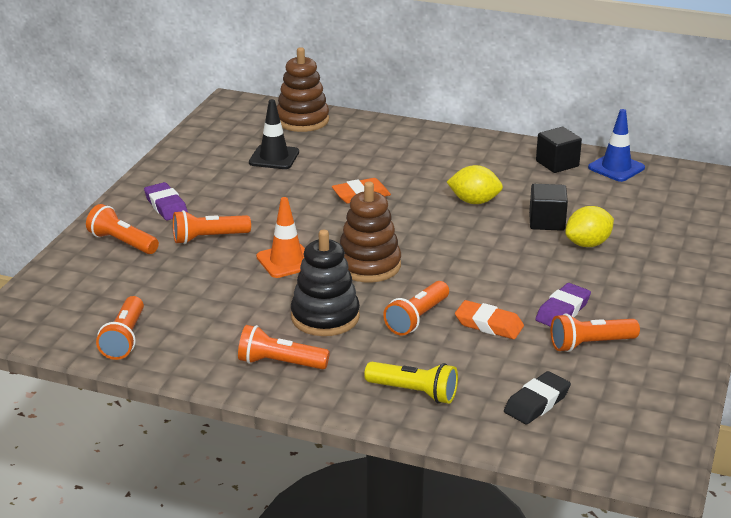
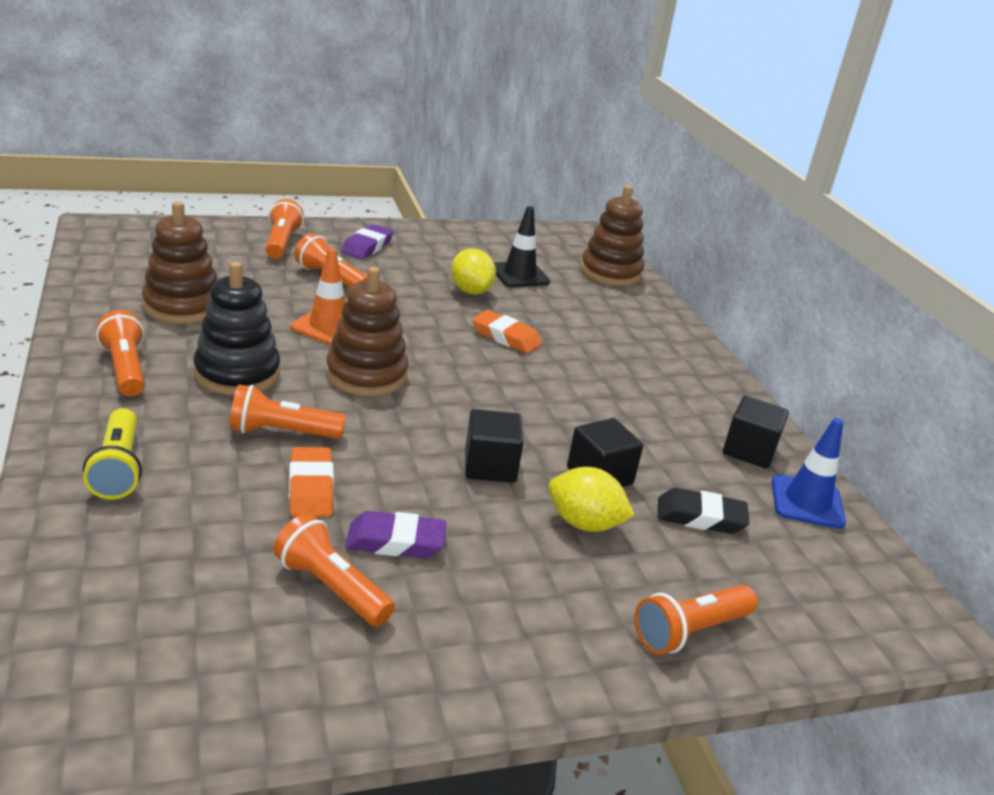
camera: 50 degrees right, 0 degrees up
orange flashlight [96,296,144,360] -> orange flashlight moved to [635,585,758,654]
yellow lemon [447,165,503,204] -> yellow lemon moved to [451,248,496,295]
black eraser [504,371,571,424] -> black eraser moved to [658,488,750,534]
none -> brown stacking toy [142,201,217,323]
none -> black cube [465,409,524,483]

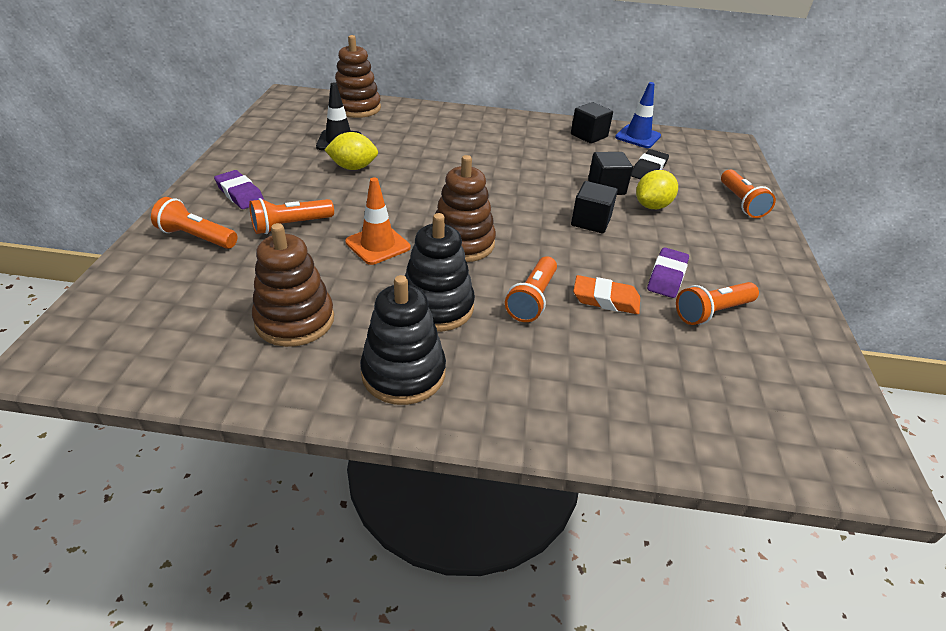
camera: 65 degrees left, 10 degrees up
yellow flashlight [83,408,142,499] -> none
orange flashlight [96,310,145,396] -> black stacking toy [360,275,446,405]
orange eraser [472,310,542,354] -> none

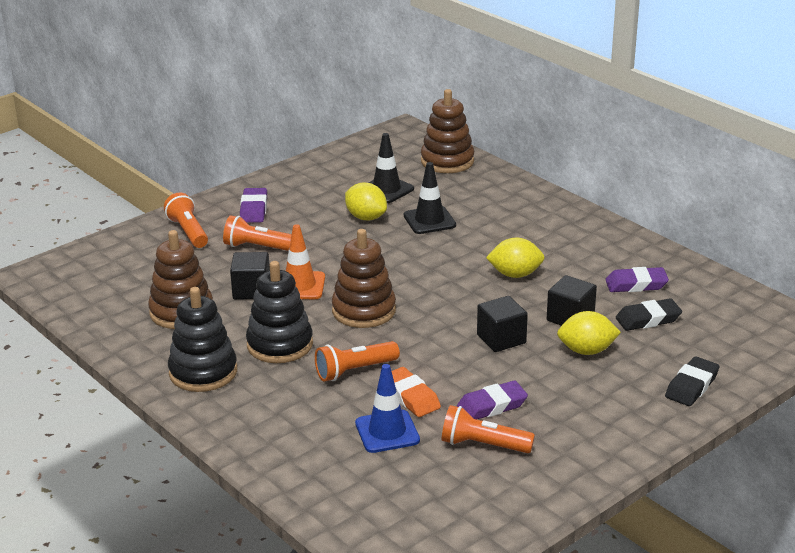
camera: 45 degrees right, 10 degrees down
black cube [571,102,613,144] -> black cube moved to [230,252,270,299]
blue traffic cone [615,82,661,148] -> blue traffic cone moved to [355,364,420,453]
orange flashlight [721,170,776,218] -> black eraser [665,356,719,406]
none -> black traffic cone [404,162,456,234]
none -> yellow lemon [486,237,545,278]
none -> purple eraser [605,267,669,292]

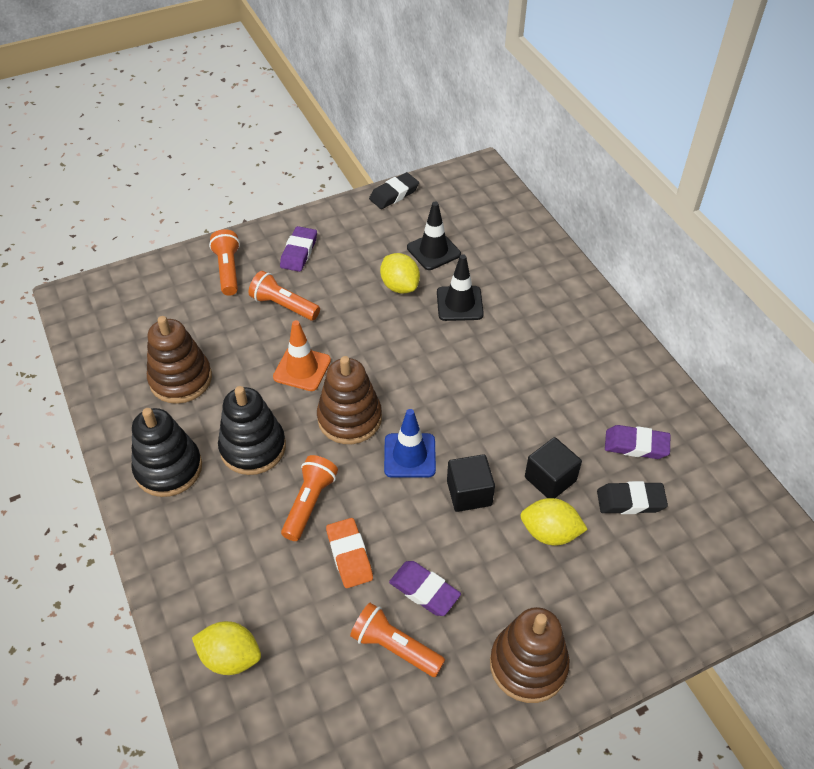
camera: 15 degrees right, 20 degrees up
black cube [230,252,270,299] -> none
orange flashlight [315,341,400,381] -> orange flashlight turned 120 degrees clockwise [281,455,338,541]
blue traffic cone [355,364,420,453] -> blue traffic cone moved to [384,409,436,477]
brown stacking toy [421,89,474,173] -> brown stacking toy moved to [490,607,570,703]
purple eraser [457,381,528,419] -> purple eraser turned 45 degrees clockwise [389,561,461,616]
yellow lemon [486,237,545,278] -> yellow lemon moved to [192,621,261,675]
black eraser [665,356,719,406] -> black eraser moved to [369,172,419,209]

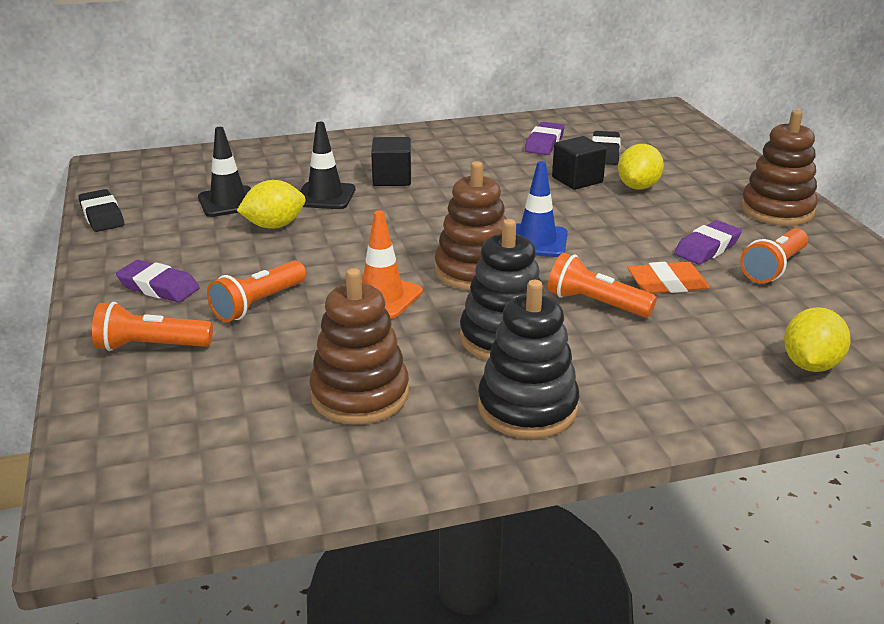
camera: 80 degrees left, 20 degrees down
black cube [447,454,495,512] -> black cube moved to [371,137,411,186]

